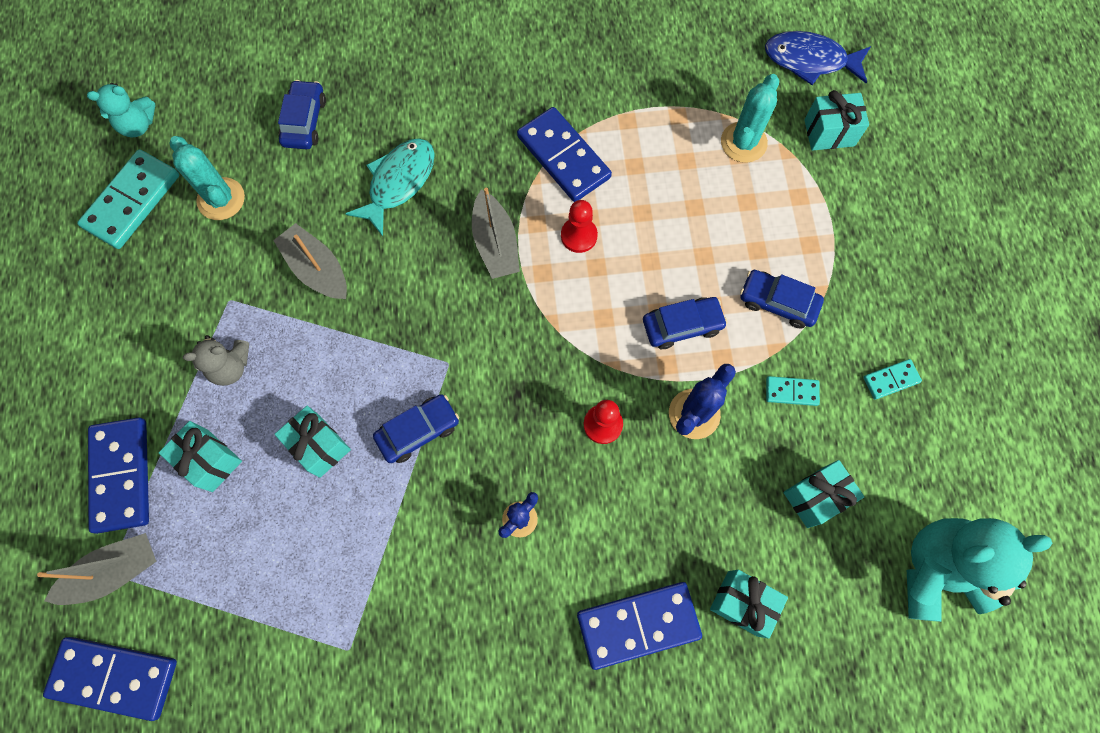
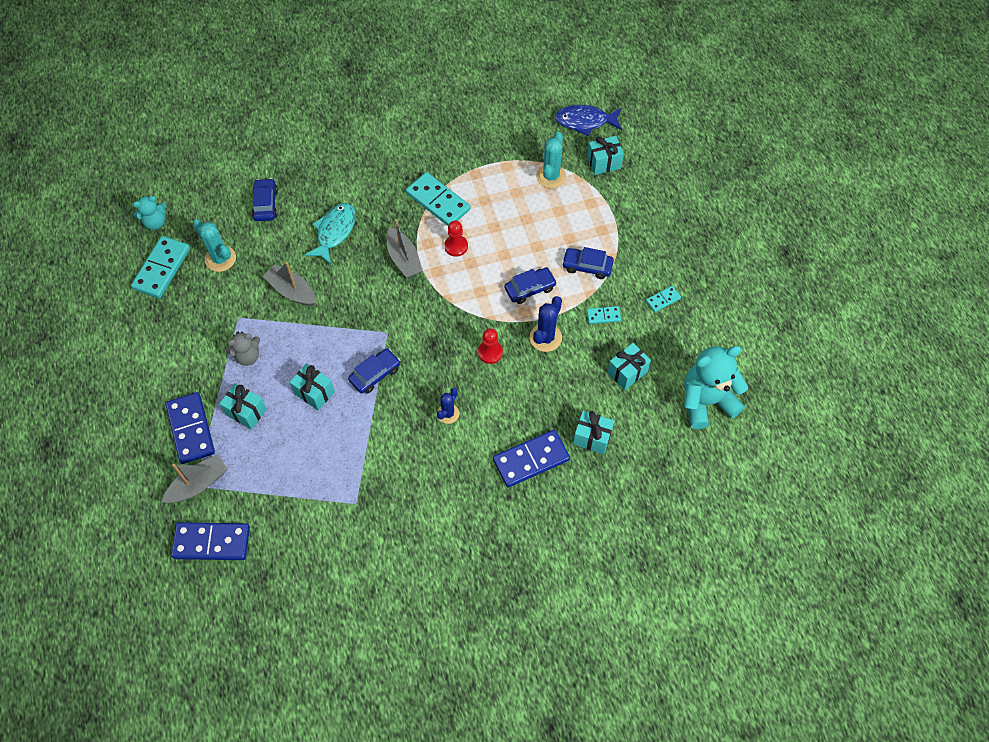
camera: 10 degrees left, 10 degrees down
blue domino [517,107,612,202] -> turquoise domino [406,172,470,226]

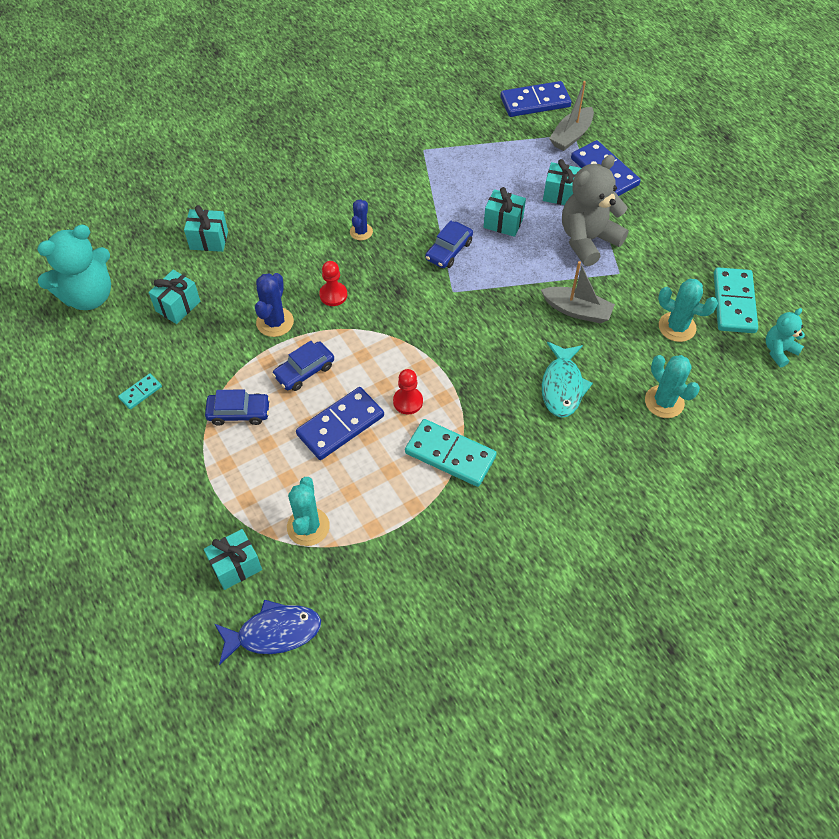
camera: 165 degrees right, 5 degrees down
grey teddy bear [226,332,260,366] -> grey teddy bear [562,155,628,266], size x1.86
blue car [252,178,278,221] -> turquoise cactus [645,355,700,418]
grey boat [387,219,423,278] -> none
blue domino [493,430,570,488] -> blue domino moved to [296,387,384,460]
turquoise domino [587,306,621,324] -> none

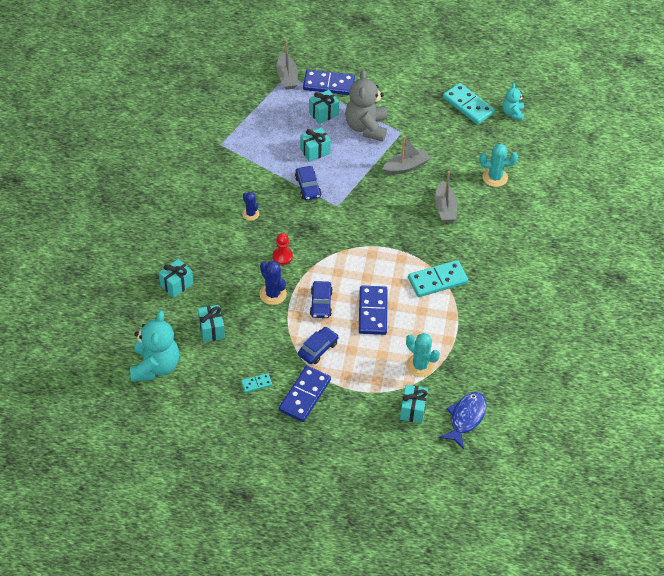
camera: 50 degrees left, 5 degrees down
turquoise domino [118,373,162,409] -> turquoise domino turned 75 degrees clockwise [241,373,272,393]
red pawn [393,369,423,415] -> none
blue domino [500,81,571,117] -> blue domino moved to [279,366,331,422]
turquoise fish [542,342,593,418] -> grey boat [435,171,457,222]
turquoise cactus [658,279,718,342] -> none

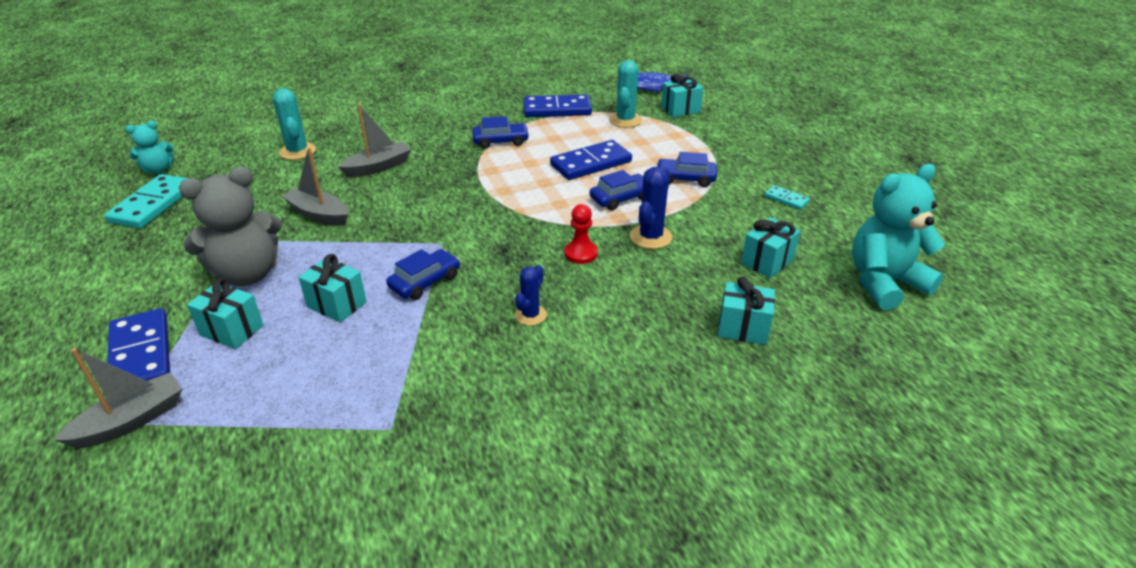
camera: 120 degrees left, 15 degrees down
blue domino [279,366,331,422] -> blue domino moved to [524,94,592,117]
turquoise domino [408,260,468,297] -> blue car [472,116,529,149]

